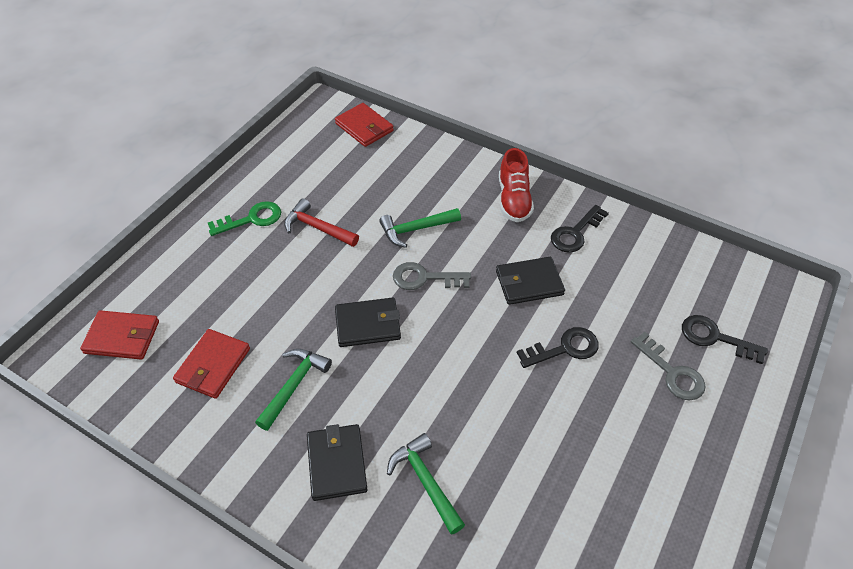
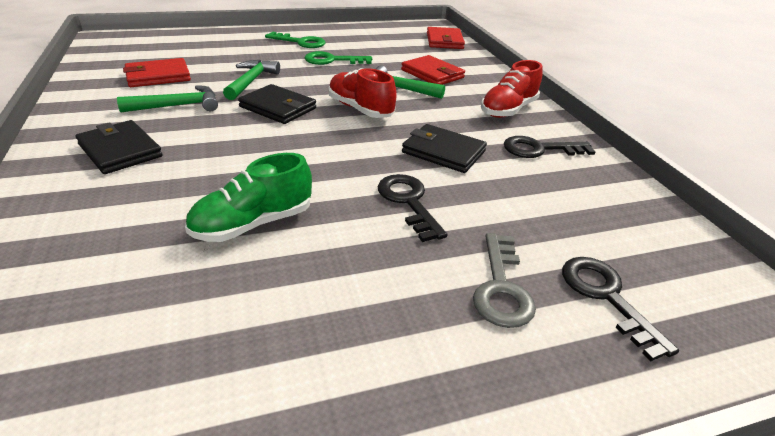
camera: 40 degrees right, 15 degrees down
red wallet [80,310,159,360] -> red wallet moved to [401,55,465,85]
red hammer [284,198,359,247] -> green key [304,51,372,65]
black wallet [307,424,368,501] -> black wallet turned 75 degrees counterclockwise [75,120,162,174]
green hammer [387,433,465,535] -> green hammer moved to [223,60,280,100]
grey key [393,262,471,290] -> red shoe [329,68,397,118]
black key [517,327,599,368] -> black key turned 135 degrees counterclockwise [378,174,447,242]
none -> green shoe [185,153,312,242]

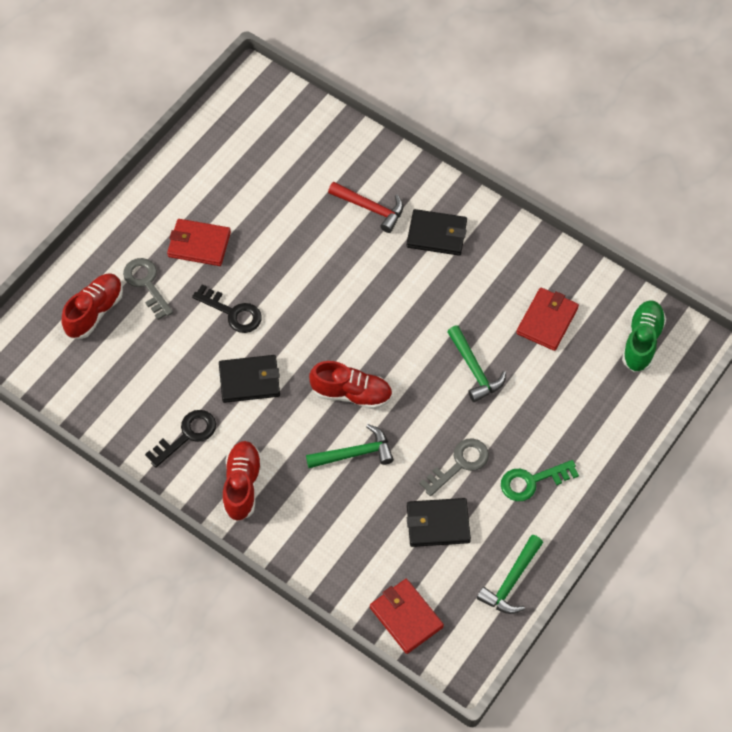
camera: 145 degrees right, 25 degrees up
green hammer [117,85,218,112] -> green hammer moved to [477,535,543,614]
green shoe [185,153,312,242] -> green shoe moved to [622,300,666,372]
black wallet [238,84,316,124] -> black wallet moved to [407,498,471,547]
green key [304,51,372,65] -> grey key [419,438,489,496]
red wallet [401,55,465,85] -> red wallet moved to [167,219,231,266]
black key [562,257,679,362] -> red shoe [62,273,123,339]
none -> red hammer [328,182,403,233]

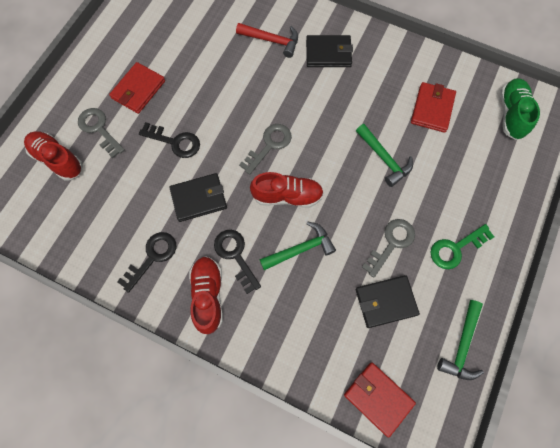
camera: 10 degrees left, 10 degrees up
red shoe [62,273,123,339] -> red shoe turned 75 degrees counterclockwise [24,131,83,180]
red wallet [167,219,231,266] -> red wallet turned 60 degrees counterclockwise [109,62,165,114]
none -> black key [214,230,261,294]
none -> grey key [239,124,292,175]

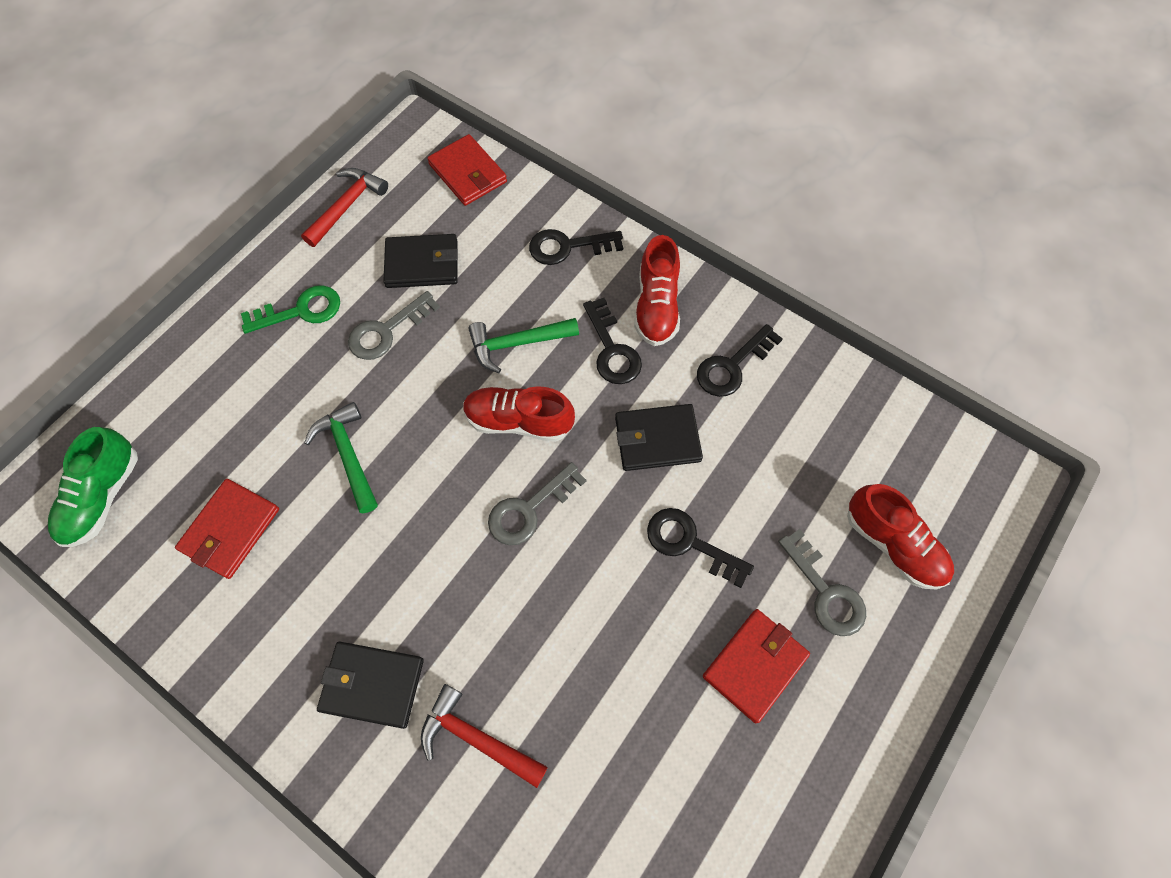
camera: 170 degrees left, 5 degrees down
green hammer [437,300,484,380] -> red hammer [301,168,388,247]
none -> black key [529,229,623,265]

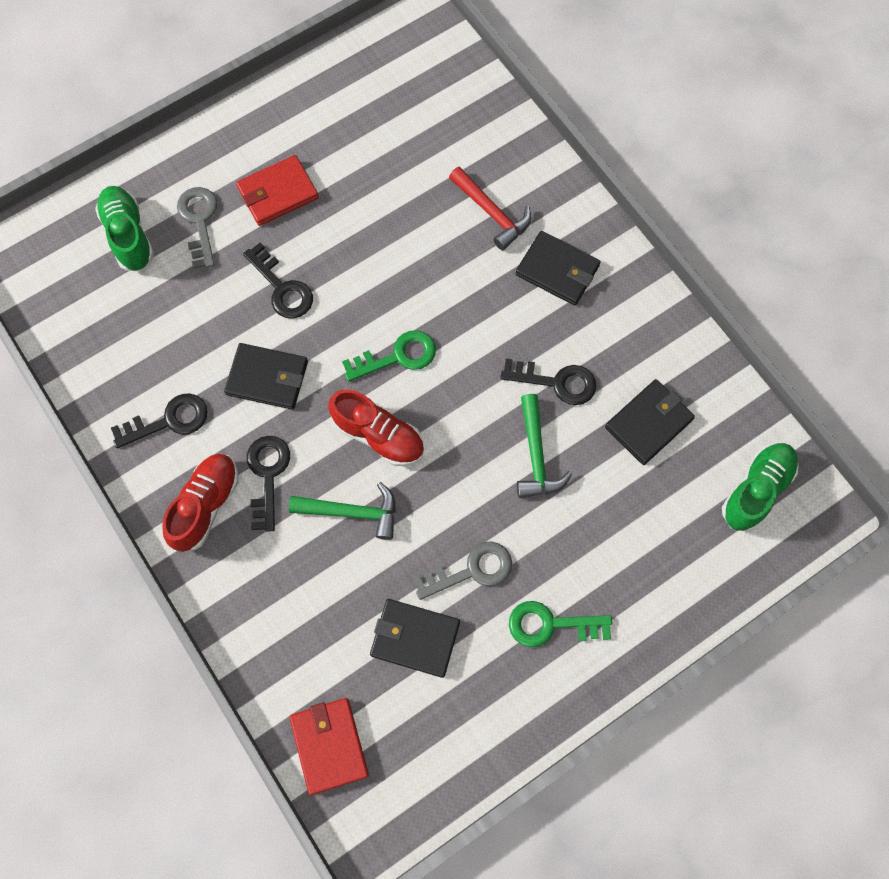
camera: 160 degrees left, 5 degrees up
red wallet [175,479,279,579] -> black wallet [605,379,695,465]
red hammer [301,168,388,247] -> none
grey key [488,462,586,545] -> green key [342,330,436,382]
black key [529,229,623,265] -> black key moved to [500,359,596,405]
red shoe [847,484,954,589] -> green shoe [95,186,154,271]

